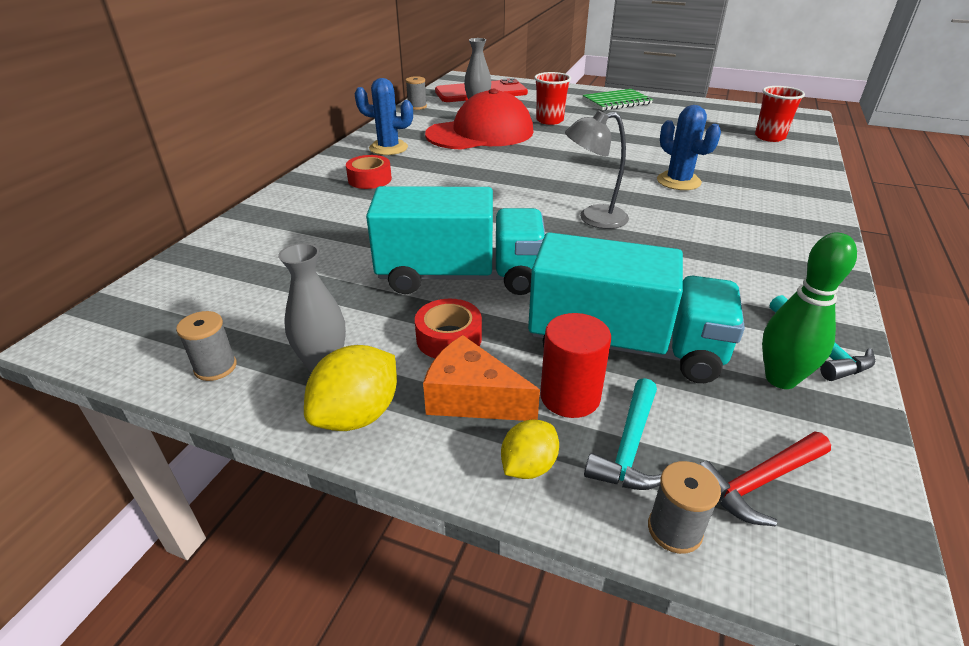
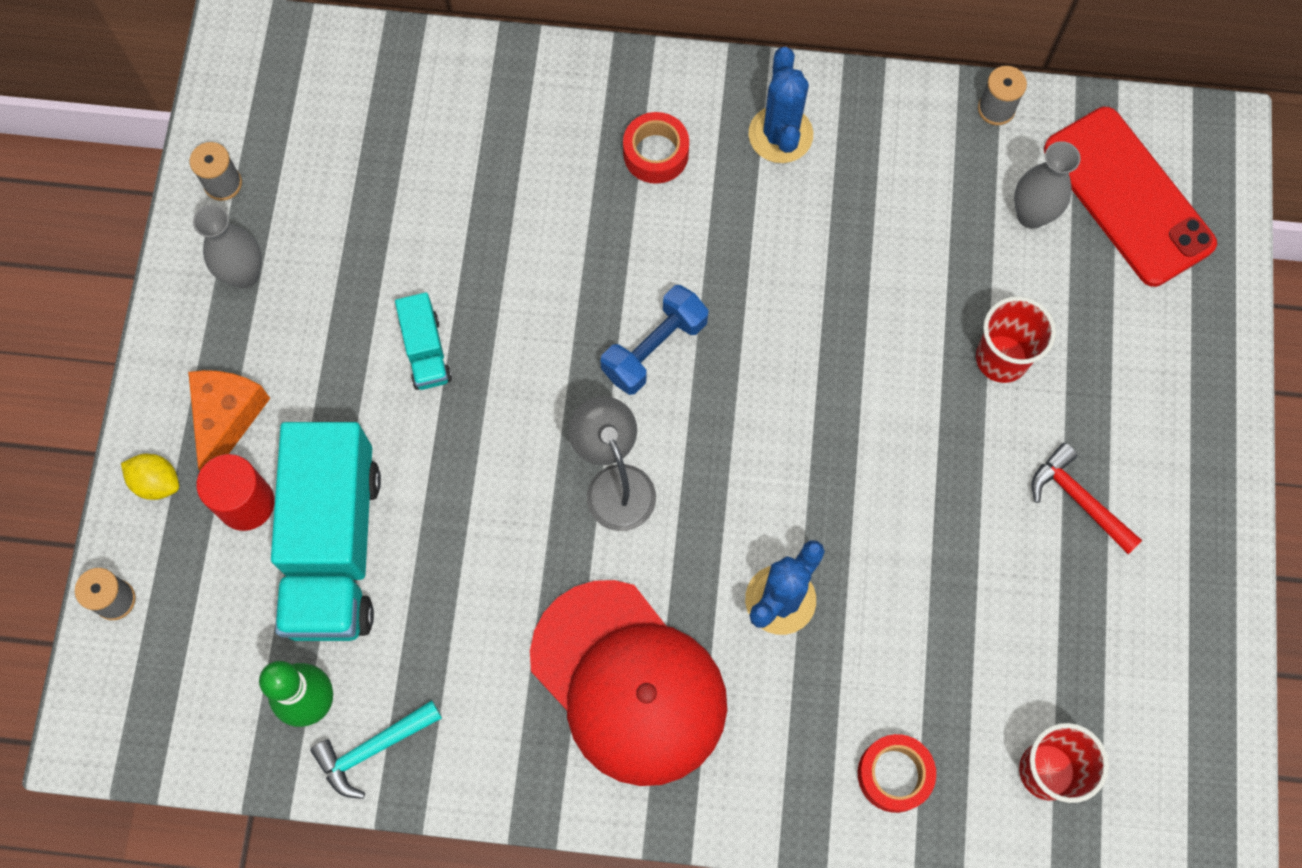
camera: 75 degrees right, 35 degrees up
yellow lemon [304,345,397,431] -> none
turquoise truck [366,186,545,295] -> turquoise truck [395,292,452,390], size x0.45
red tape [415,299,482,358] -> red tape moved to [858,734,936,813]
red cap [425,89,534,150] -> red cap moved to [530,580,727,786]
green notebook [582,89,653,110] -> none
turquoise hammer [584,378,662,490] -> none
red hammer [699,431,831,526] -> red hammer moved to [1031,443,1143,554]
none -> blue dumbbell [601,285,709,395]

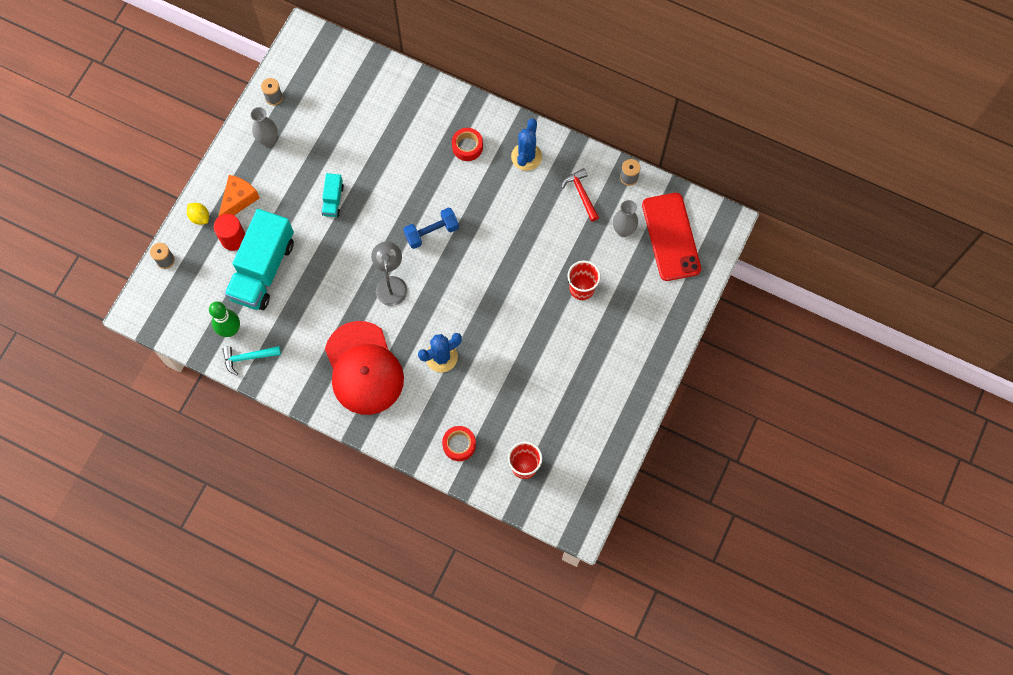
camera: 20 degrees right, 0 degrees up
red hammer [1031,443,1143,554] -> red hammer moved to [561,168,599,222]

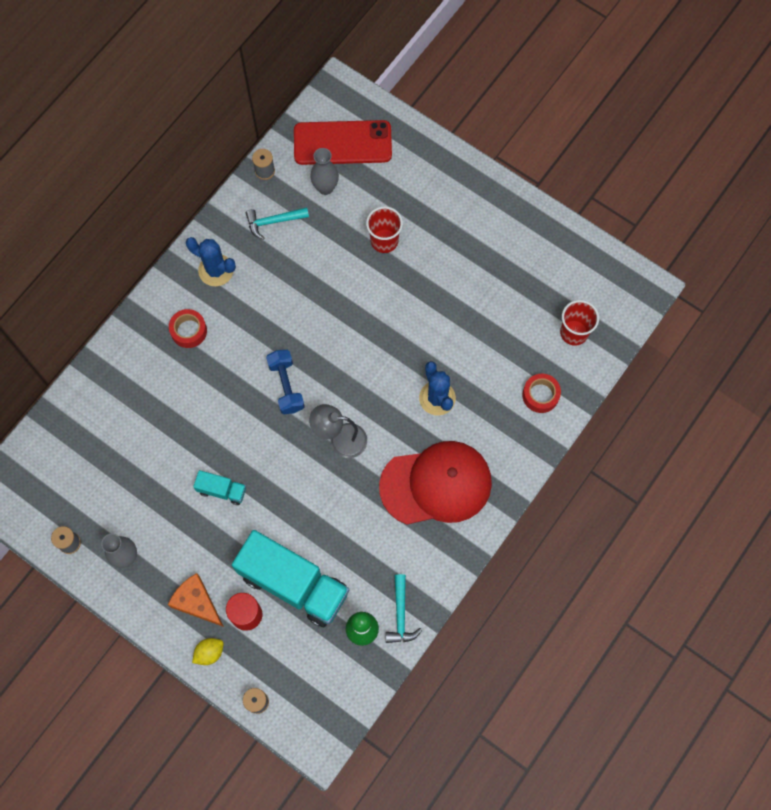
camera: 80 degrees left, 0 degrees up
red hammer [561,168,599,222] -> turquoise hammer [246,207,309,240]

